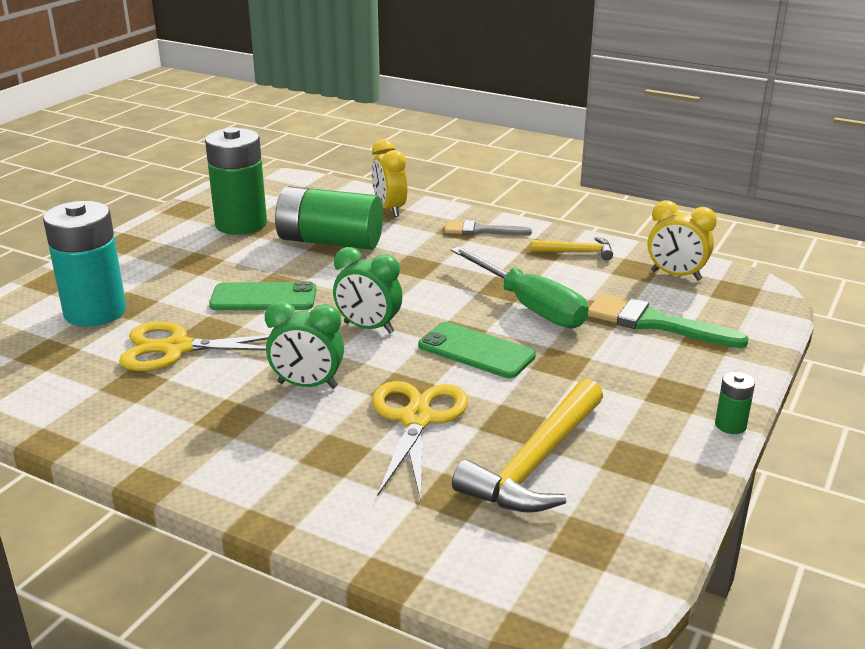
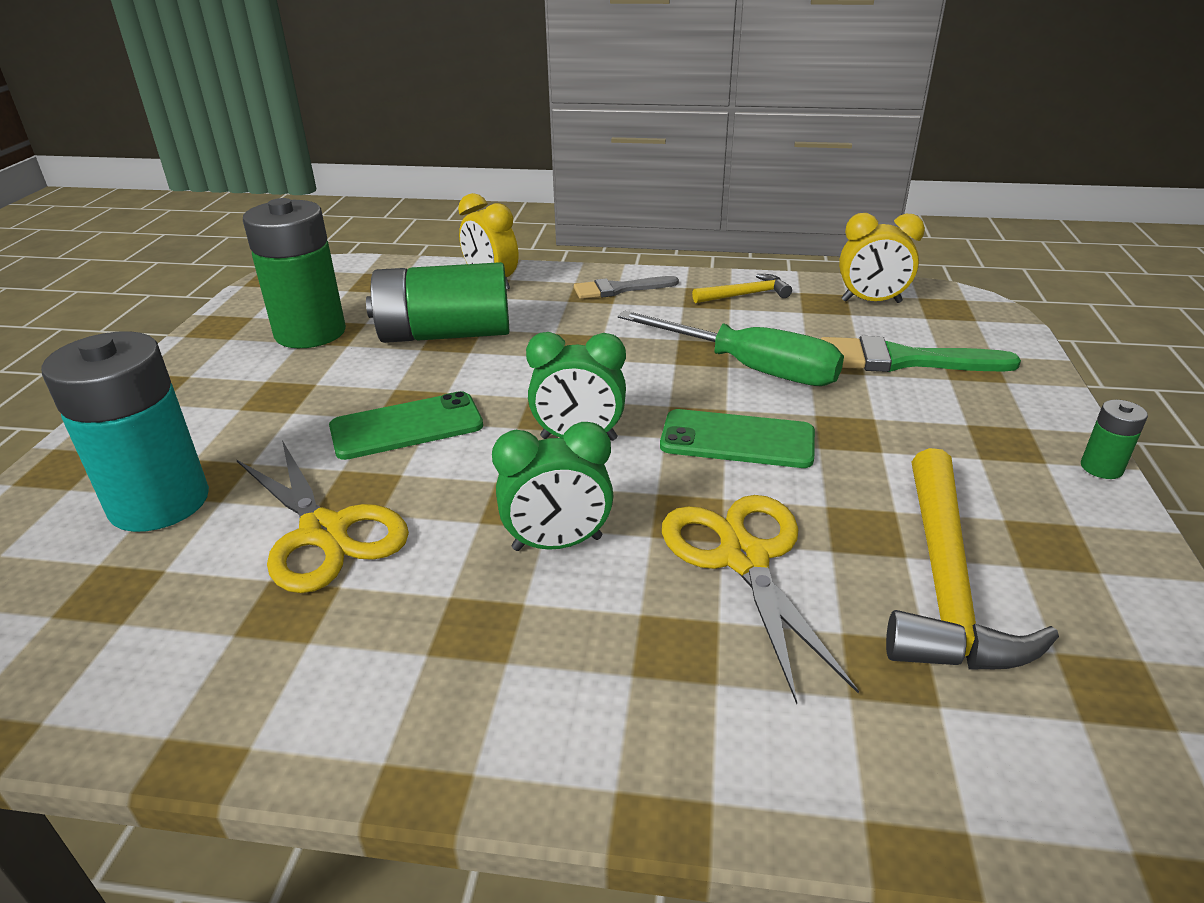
camera: 20 degrees left, 5 degrees up
yellow scissors [119,322,269,371] -> yellow scissors turned 105 degrees counterclockwise [237,440,409,593]

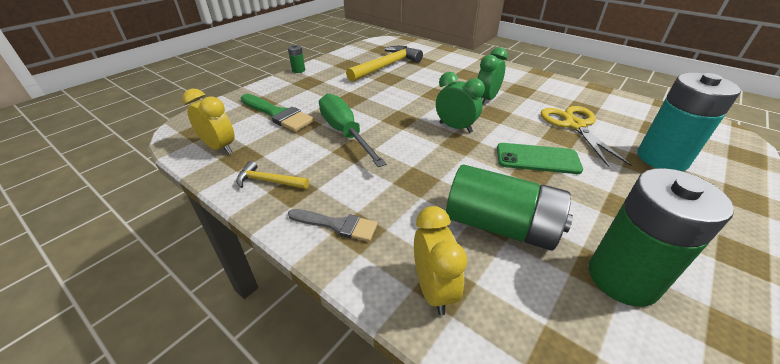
camera: 150 degrees left, 5 degrees up
green clock [492,422,614,551] -> green clock turned 75 degrees counterclockwise [477,47,508,103]
green phone [660,409,815,468] -> none
yellow scissors [662,495,859,704] -> none

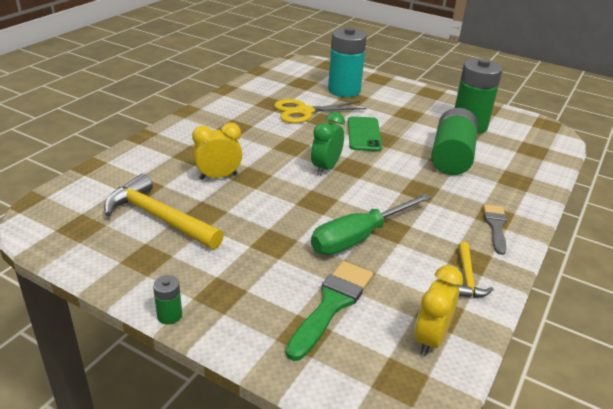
camera: 100 degrees left, 5 degrees down
yellow clock [414,206,467,315] -> yellow clock moved to [192,123,242,180]
green clock [477,47,508,103] -> none

